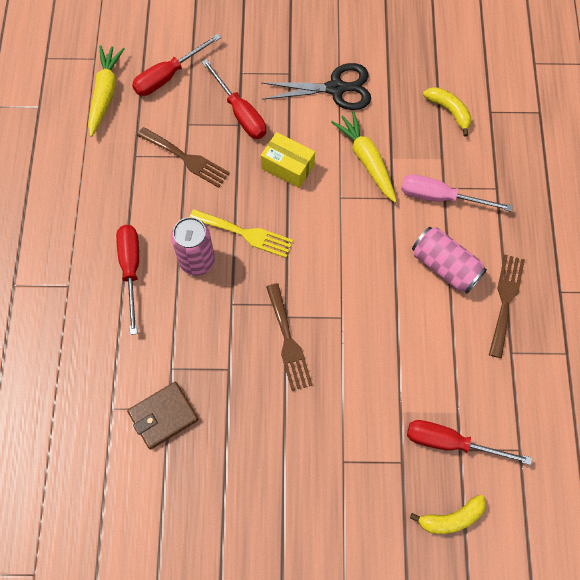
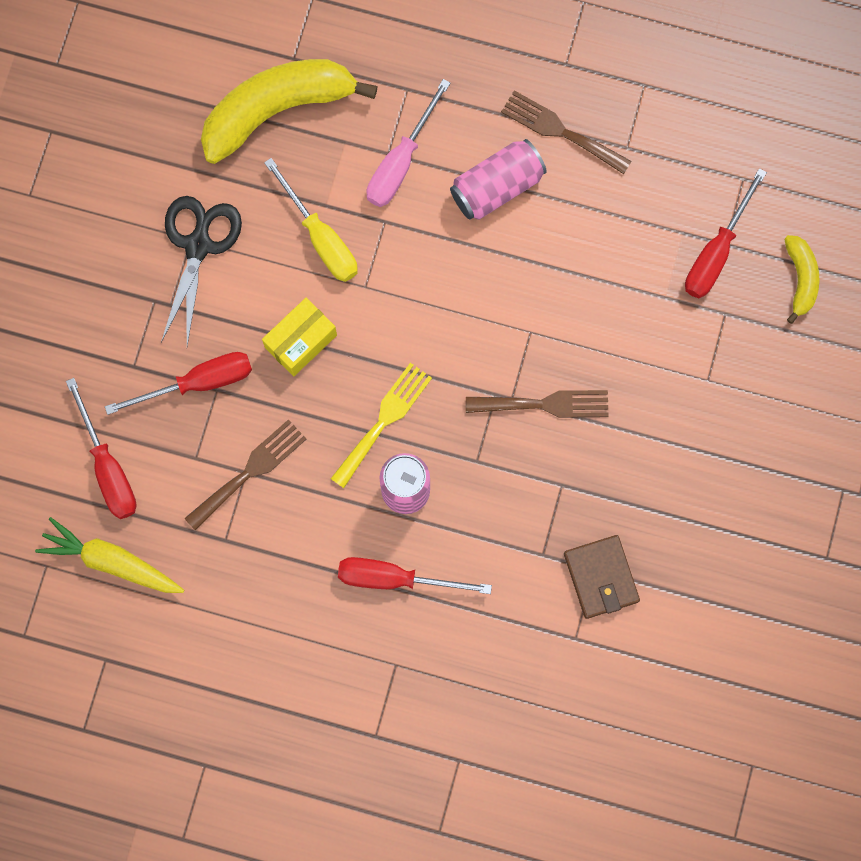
camera: 75 degrees left, 10 degrees up
yellow carrot [331,111,397,203] -> yellow screwdriver [264,158,358,282]
yellow banana [423,87,471,137] -> yellow banana [201,59,378,164], size x2.07

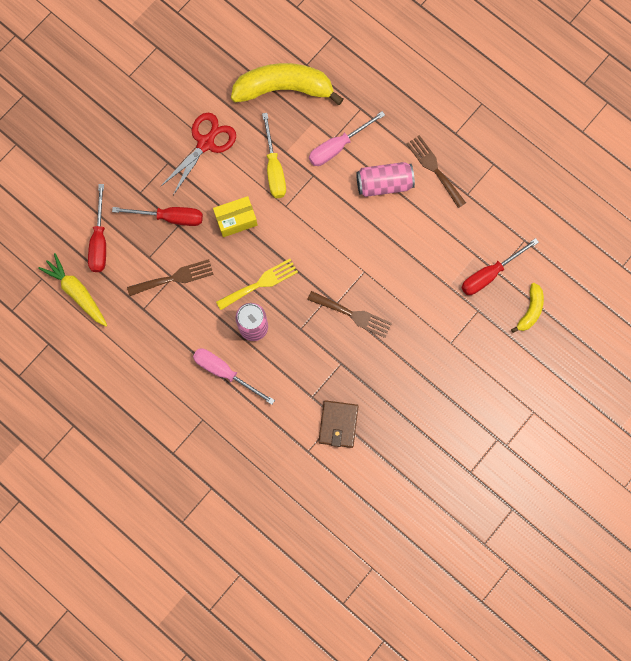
camera: 25 degrees right, 0 degrees up
black scissors [161,196,242,346] -> red scissors [160,113,236,195]
red screwdriver [338,557,492,594] -> pink screwdriver [193,348,275,405]

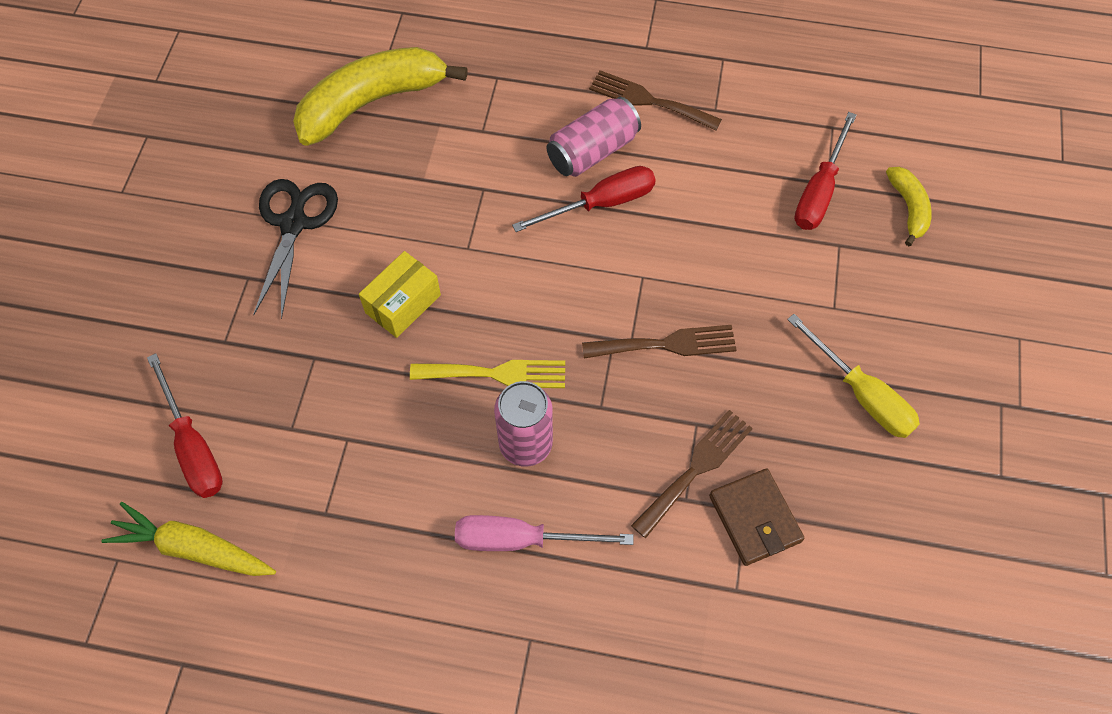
camera: 30 degrees left, 15 degrees down
red screwdriver [112,207,203,226] -> red screwdriver moved to [512,166,656,232]
brown fork [127,259,214,296] -> brown fork moved to [631,410,753,538]
red scissors [160,113,236,195] -> black scissors [253,179,338,319]
yellow fork [216,259,298,310] -> yellow fork turned 60 degrees clockwise [410,360,565,388]
yellow screwdriver [262,113,286,198] -> yellow screwdriver moved to [787,314,920,438]
pink screwdriver [309,111,385,166] -> none

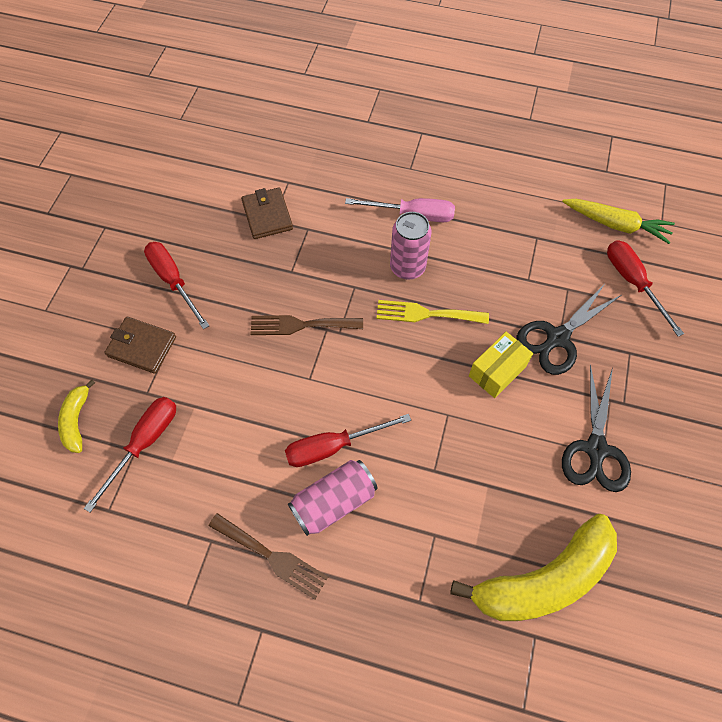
camera: 175 degrees left, 0 degrees up
brown fork [631,410,753,538] -> none
yellow screwdriver [787,314,920,438] -> red screwdriver [144,242,209,329]
none -> brown wallet [105,317,176,374]
none -> black scissors [516,285,621,375]

